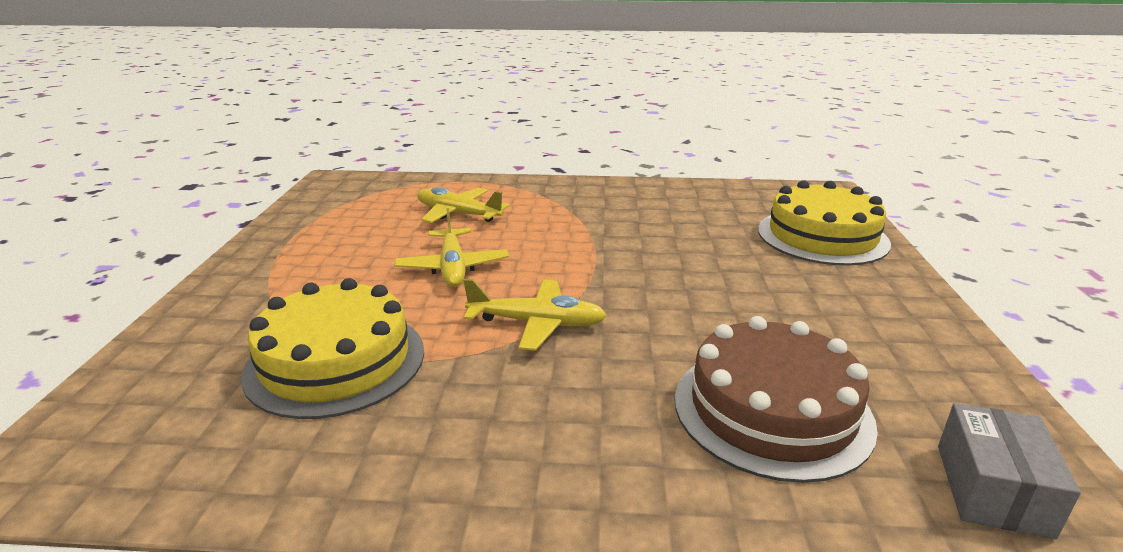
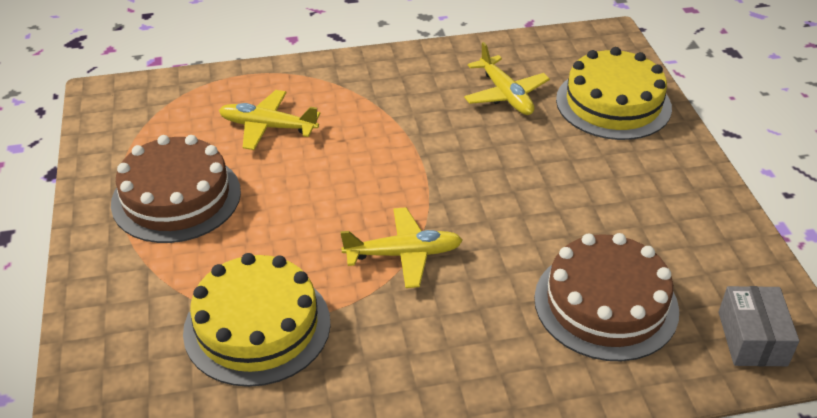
camera: 15 degrees left, 15 degrees up
yellow plane [395,208,509,287] -> yellow plane moved to [464,42,550,115]
none -> brown cake [111,135,241,243]

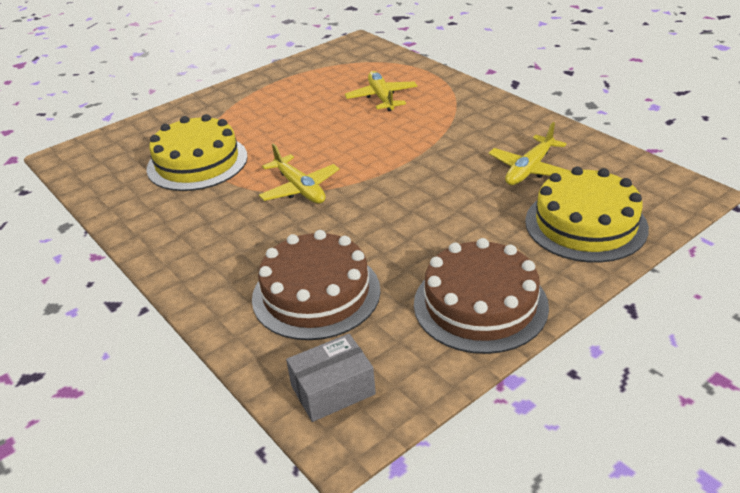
camera: 65 degrees right, 5 degrees down
brown cake [111,135,241,243] -> brown cake moved to [414,238,549,354]

